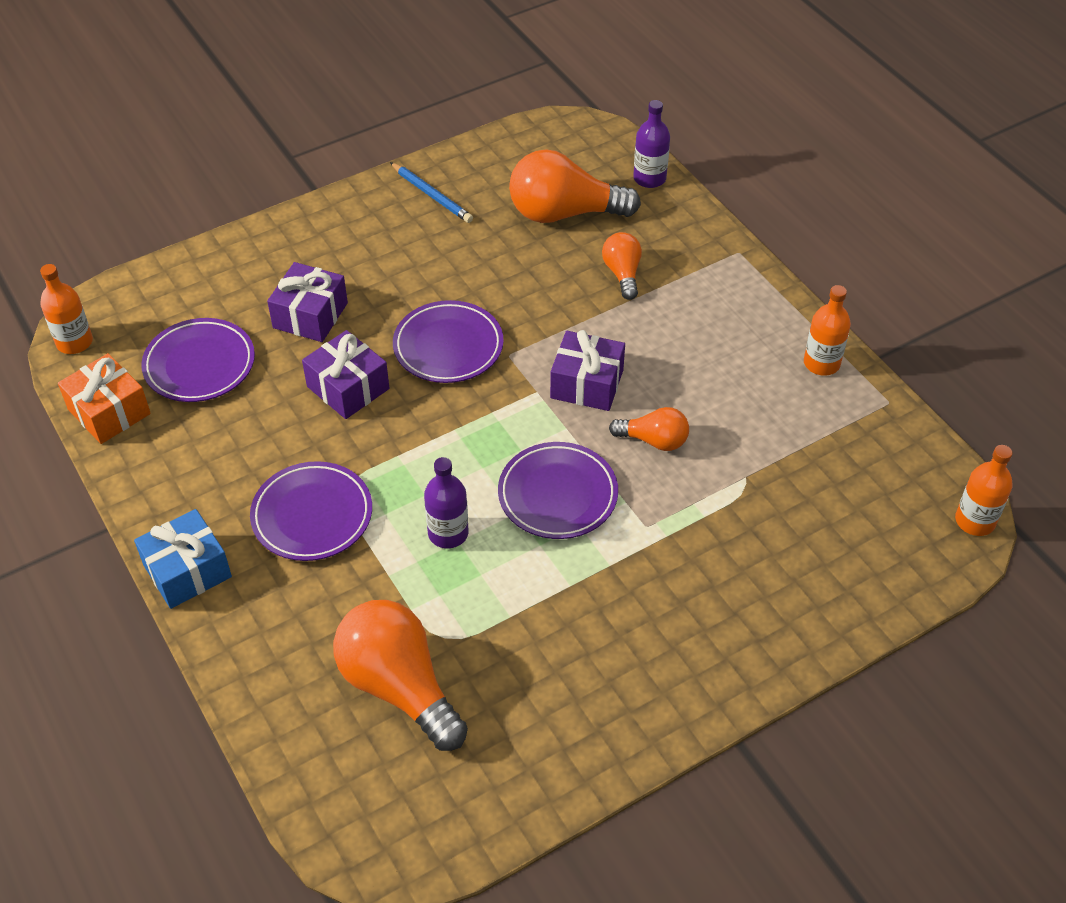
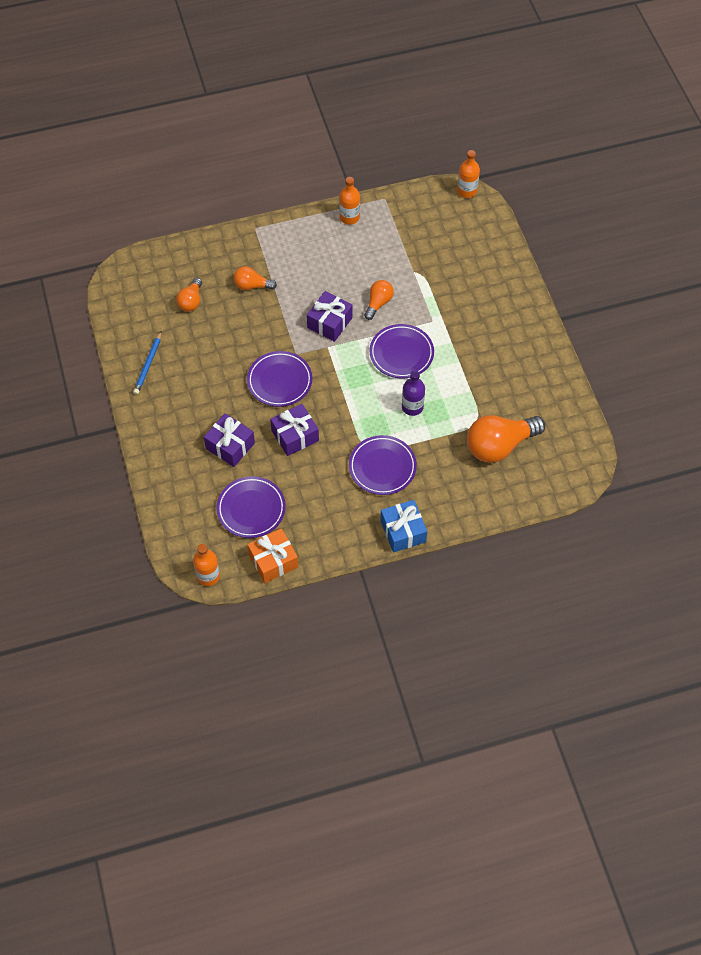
camera: 75 degrees left, 10 degrees up
blue pencil [390,162,473,223] -> blue pencil turned 135 degrees clockwise [133,331,162,395]
orange light bulb [509,149,641,223] -> orange light bulb [176,278,202,312], size x0.54
purple bottle [633,100,670,188] -> none

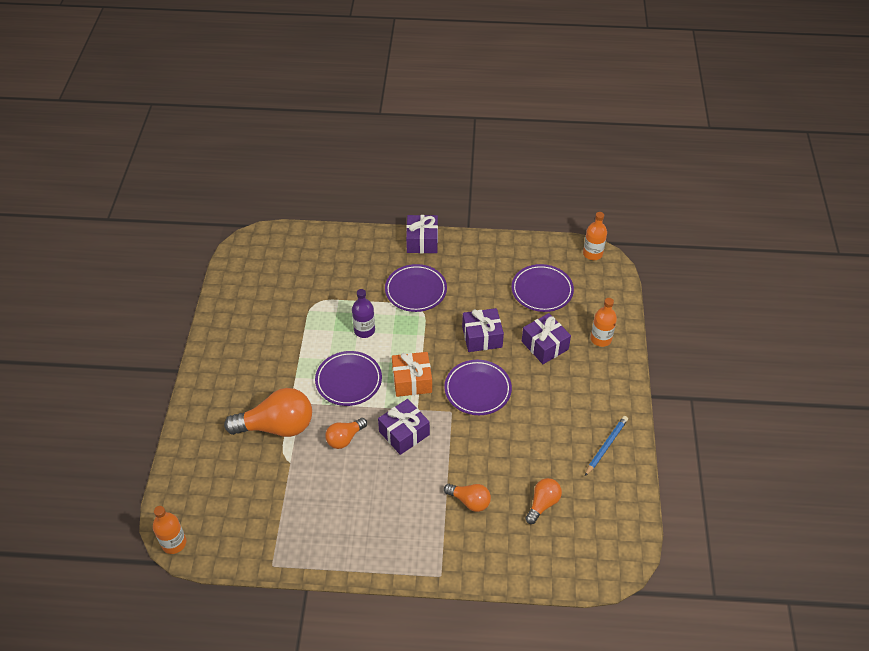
camera: 160 degrees left, 10 degrees down
orange gift [247,528,298,583] -> orange gift moved to [392,352,432,397]
orange bottle [339,177,360,225] -> orange bottle moved to [591,298,617,347]
blue gift [380,500,427,553] -> purple gift [406,215,438,253]
orange light bulb [467,415,545,463] -> orange light bulb moved to [224,388,312,437]

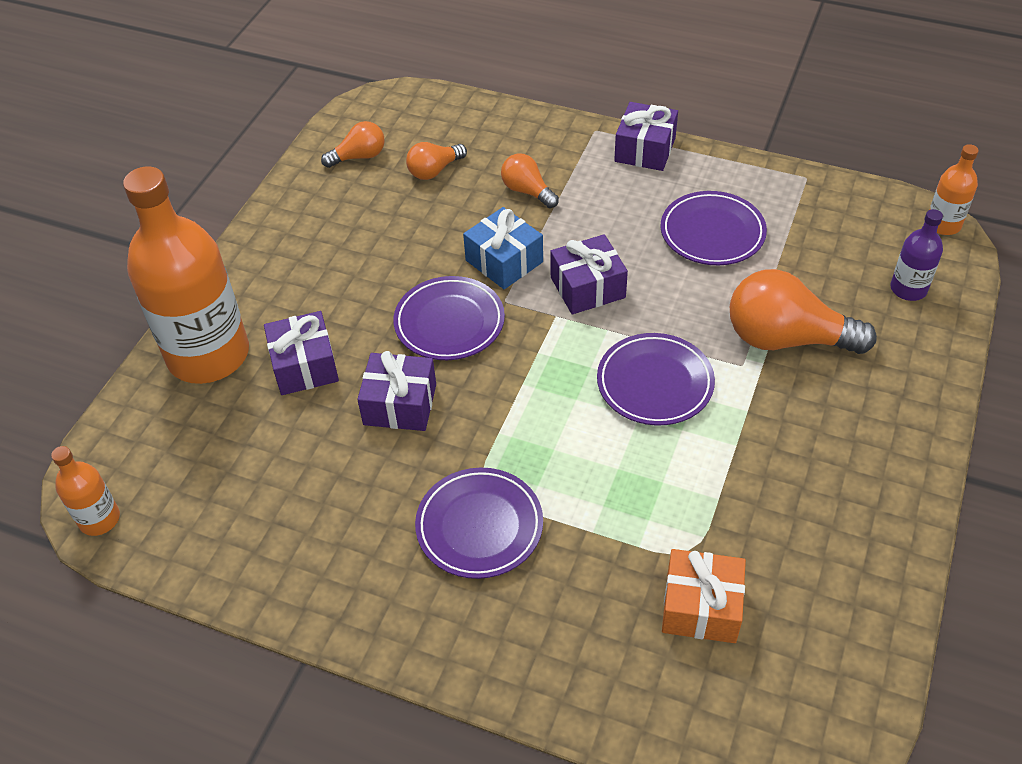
camera: 160 degrees left, 0 degrees up
orange light bulb [325,418,367,449] -> orange light bulb moved to [321,121,385,168]
purple bottle [352,289,375,338] -> purple bottle moved to [890,209,943,301]
orange gift [392,352,432,397] -> orange gift moved to [662,549,746,643]
purple gift [406,215,438,253] -> purple gift moved to [614,102,678,171]
purple plate [512,264,574,312] -> purple plate moved to [661,191,767,265]
blue pencil [585,416,628,476] -> none
orange bottle [591,298,617,347] -> orange bottle [123,167,249,384], size x2.23
none -> blue gift [463,207,543,289]

